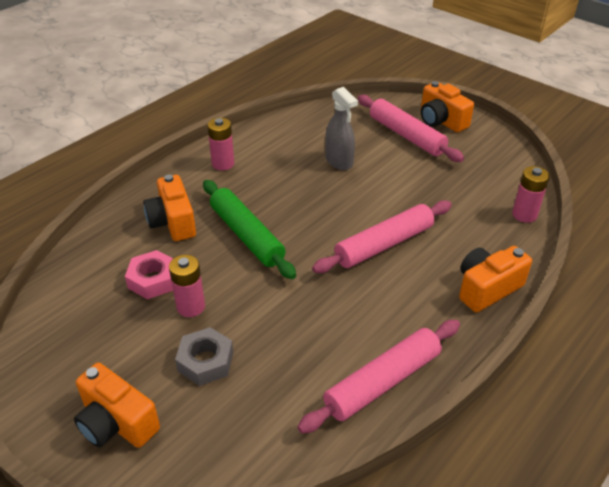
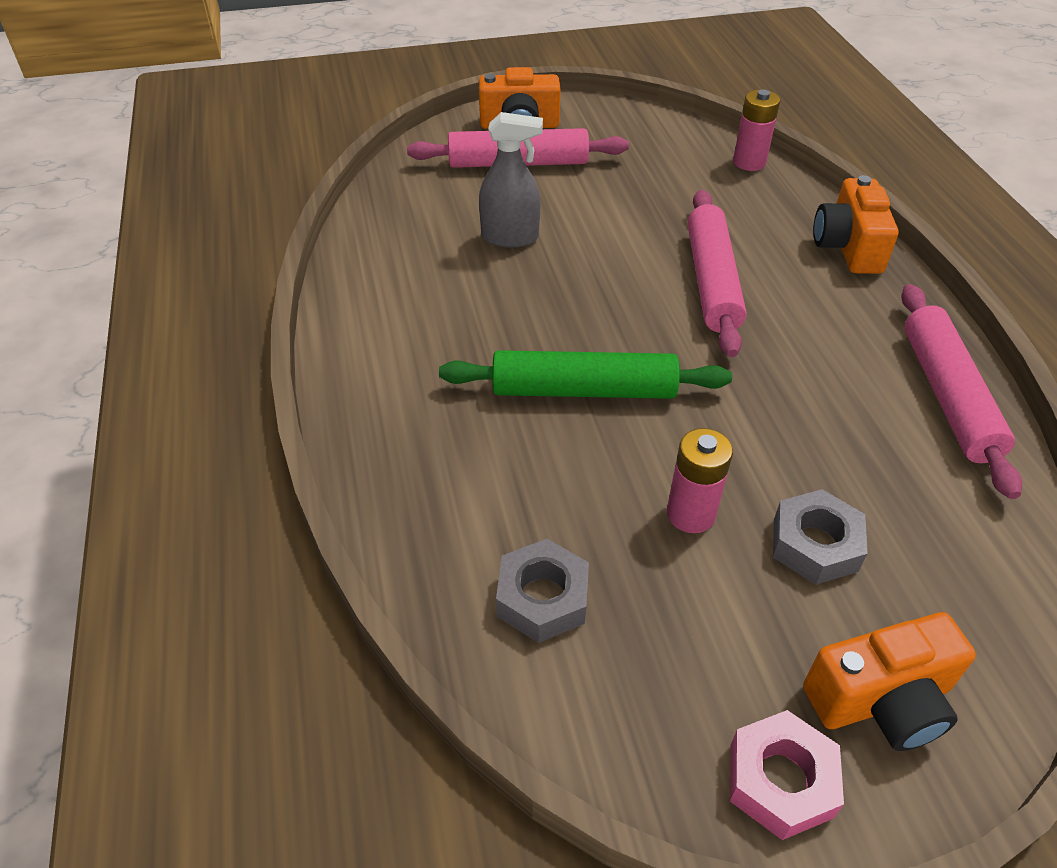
camera: 55 degrees left, 5 degrees up
pink nut [125,250,173,299] -> pink nut moved to [730,710,844,840]
orange camera [143,174,196,241] -> none
pink battery [207,118,234,171] -> none
none -> grey nut [496,539,589,643]

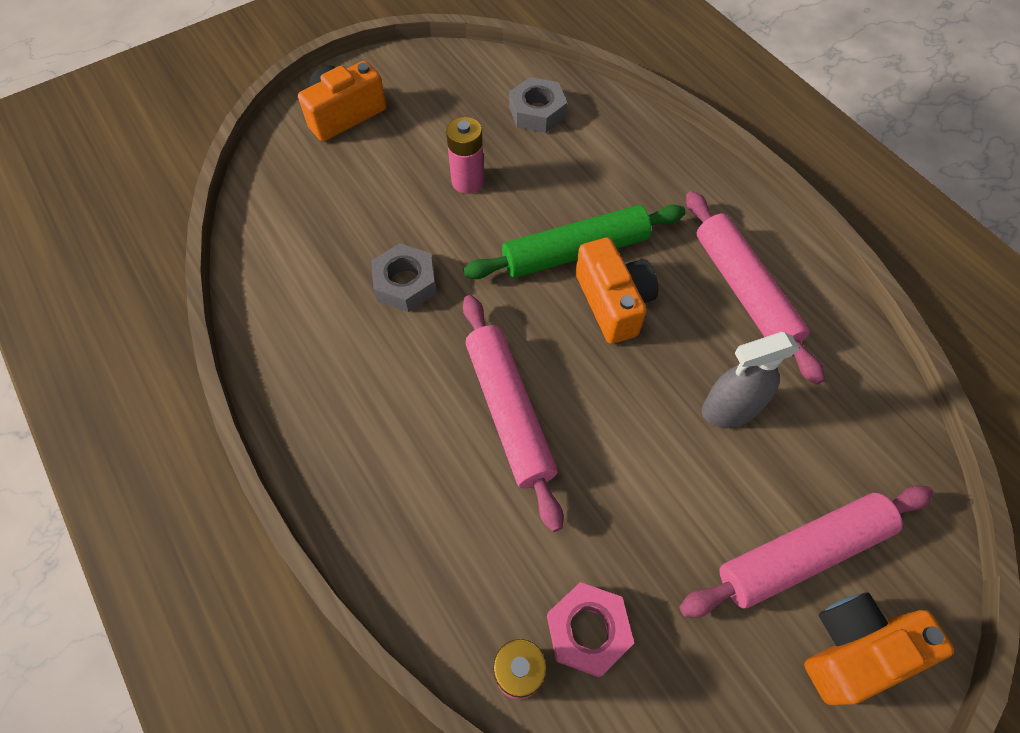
camera: 160 degrees right, 15 degrees up
pink nut [730,710,844,840] -> pink nut moved to [547,582,634,677]
grey nut [773,489,868,585] -> grey nut moved to [371,243,436,312]
orange camera [813,175,898,274] -> orange camera moved to [575,237,658,344]
pink rolling pin [901,284,1022,499] -> pink rolling pin moved to [686,191,825,385]

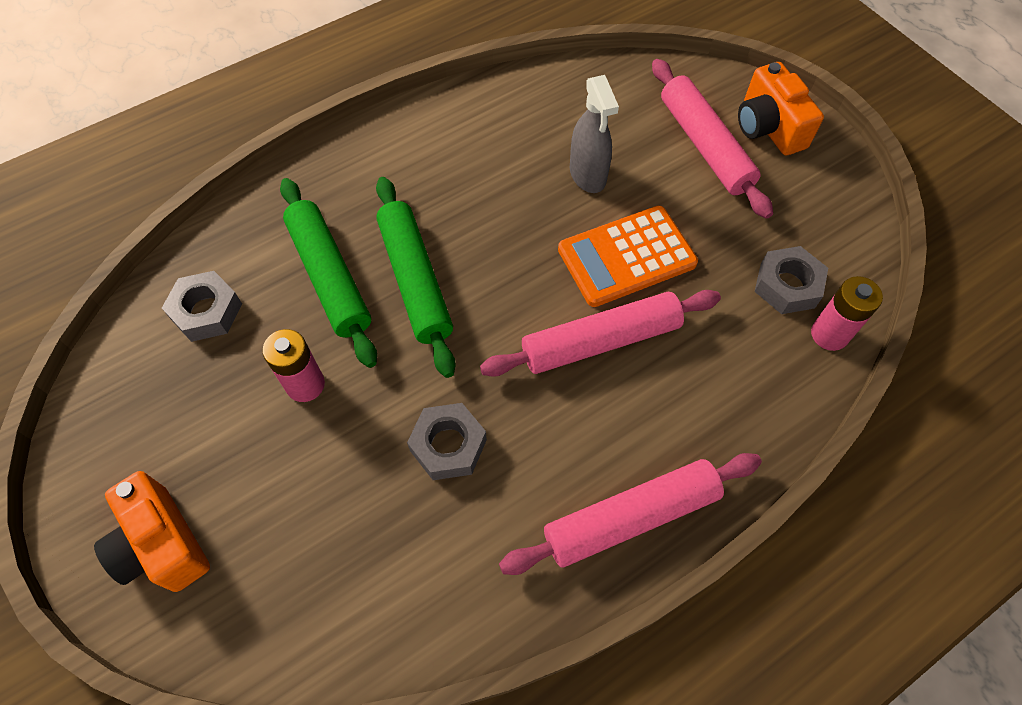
camera: 90 degrees left, 0 degrees up
pink nut [547,582,634,677] -> grey nut [754,246,828,314]
orange camera [575,237,658,344] -> none
pink rolling pin [686,191,825,385] -> pink rolling pin moved to [499,453,762,575]
none -> green rolling pin [280,178,377,368]
none -> orange calculator [558,206,698,307]

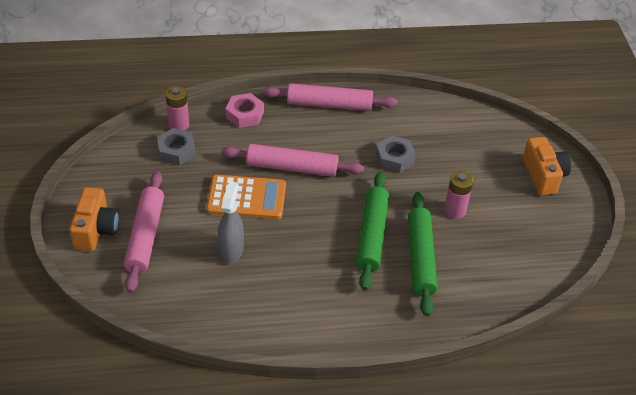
camera: 155 degrees left, 15 degrees down
grey nut [162,271,242,342] -> none
none -> pink nut [226,93,264,128]

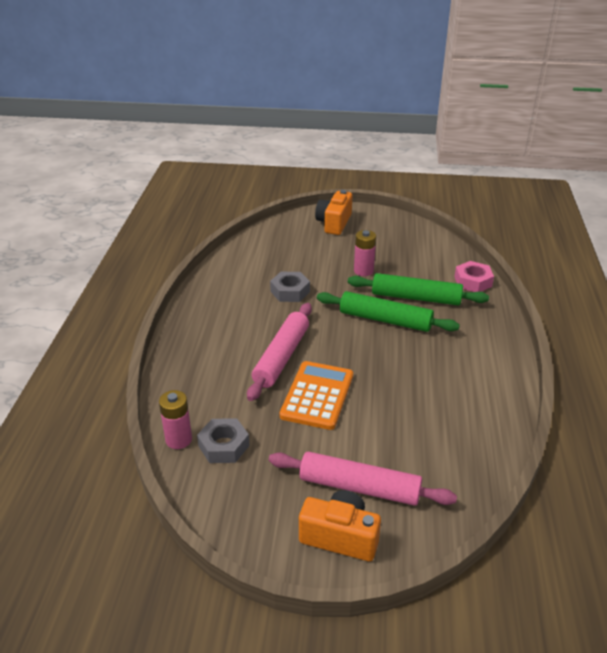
camera: 75 degrees left, 10 degrees down
grey spray bottle [217,181,244,264] -> none
pink nut [226,93,264,128] -> pink nut moved to [454,261,494,292]
pink rolling pin [263,83,398,111] -> none
orange camera [523,137,571,196] -> orange camera turned 75 degrees counterclockwise [315,190,352,235]

